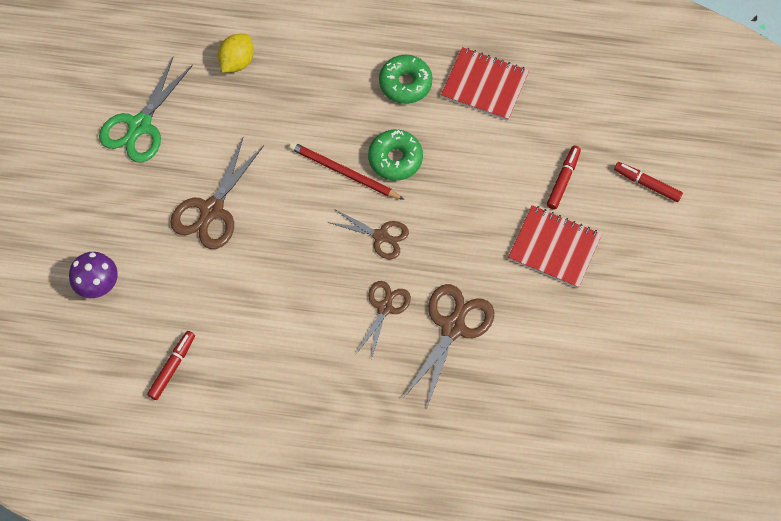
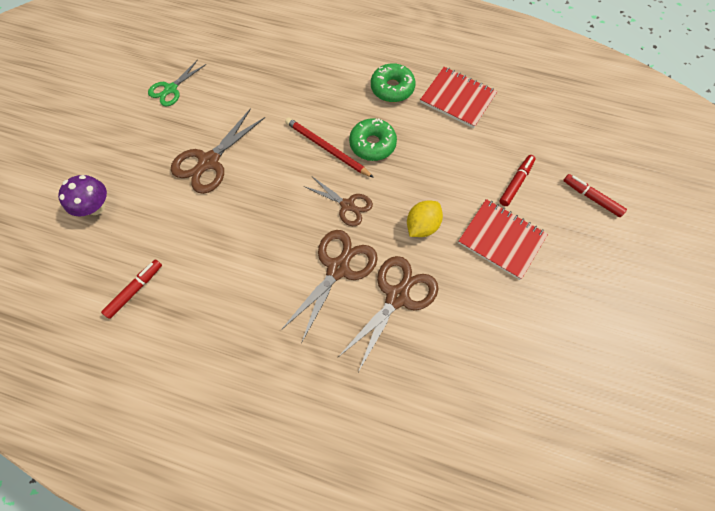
camera: 10 degrees right, 0 degrees up
green scissors [99,57,193,162] -> green scissors [148,59,206,107], size x0.64
yellow lemon [218,34,254,73] -> yellow lemon moved to [407,200,443,237]
brown scissors [356,281,411,359] -> brown scissors [281,230,378,343], size x1.56

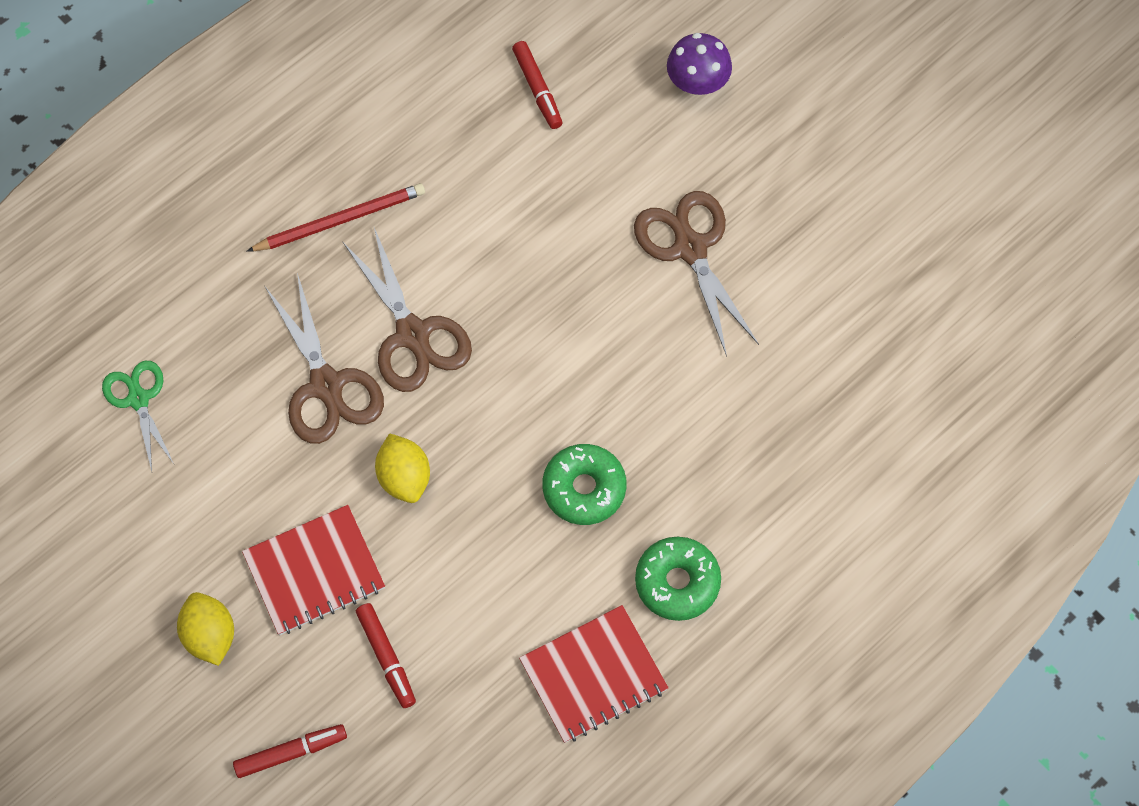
camera: 120 degrees right, 0 degrees up
green scissors [148,59,206,107] -> green scissors moved to [102,361,174,471]
red pencil [285,118,374,178] -> red pencil moved to [247,183,425,252]
brown scissors [304,177,373,226] -> none
none -> yellow lemon [177,592,234,666]

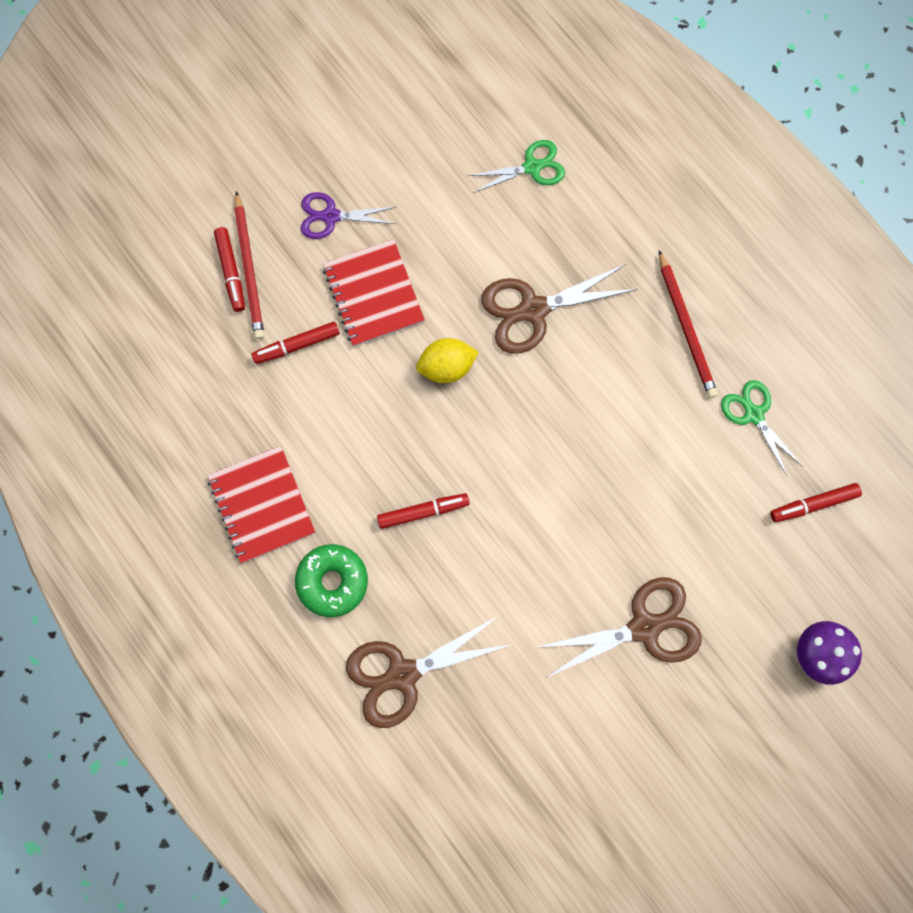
camera: 95 degrees right, 10 degrees up
yellow lemon [177,592,234,666] -> purple scissors [301,192,396,239]
brown scissors [342,228,472,392] -> brown scissors moved to [346,615,510,728]
green donut [542,444,627,525] -> red marker [377,494,469,529]
none -> red pencil [234,191,264,340]
none -> green scissors [721,380,802,476]

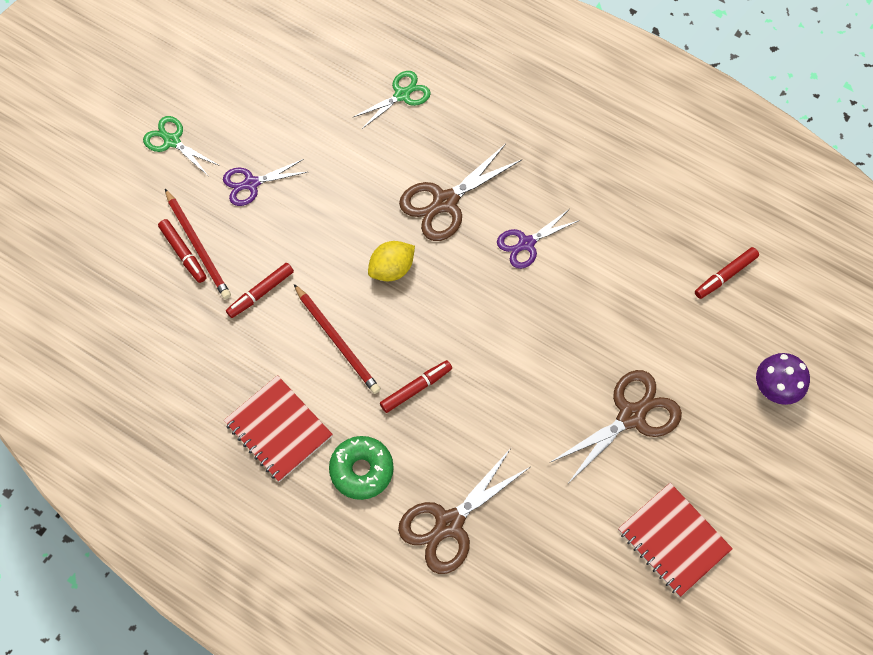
camera: 20 degrees left, 10 degrees down
red notebook [323,239,425,347] -> red notebook moved to [618,483,733,597]
red pencil [659,250,718,398] -> red pencil moved to [294,284,381,394]
green scissors [721,380,802,476] -> green scissors moved to [143,116,218,176]
none -> purple scissors [497,209,579,269]

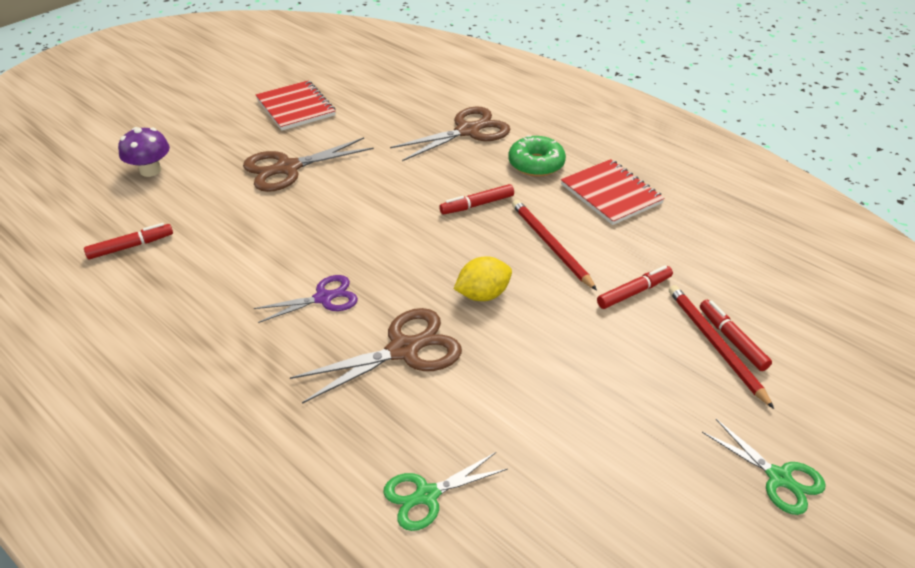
camera: 170 degrees left, 25 degrees down
purple scissors [223,159,307,206] -> none

